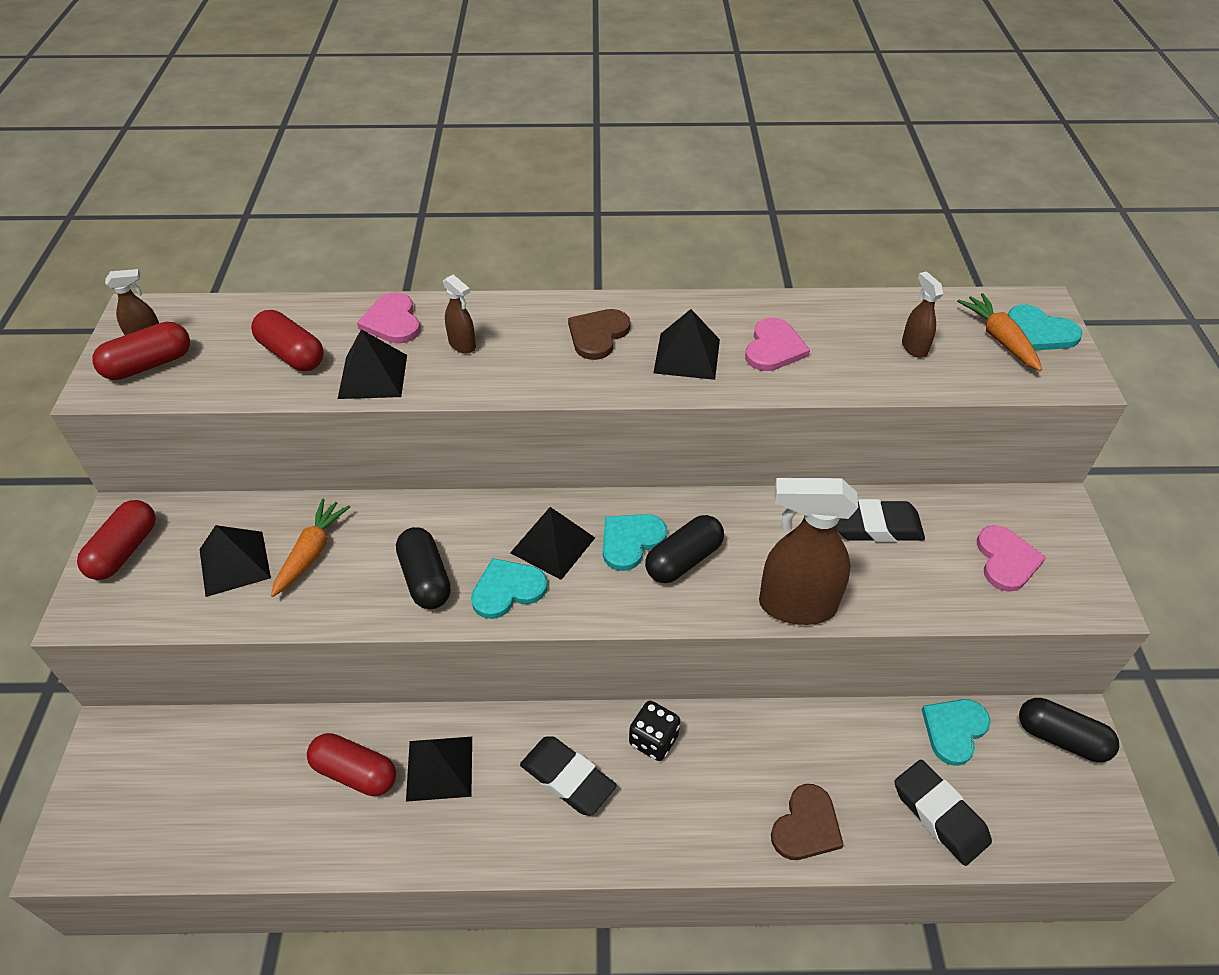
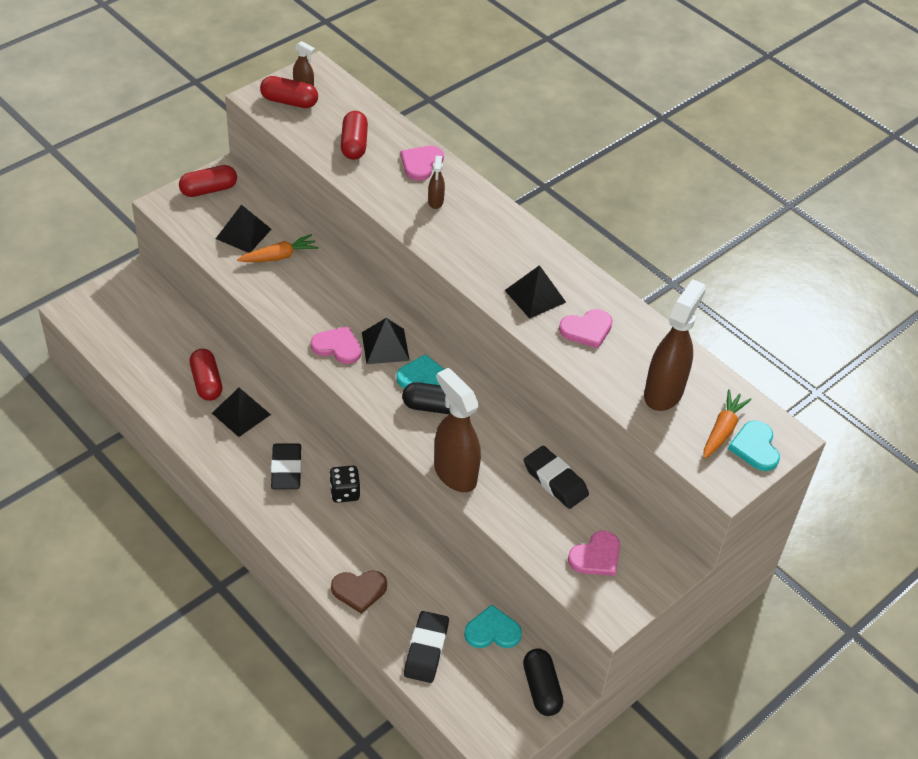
camera: 45 degrees right, 0 degrees up
black pyramid [338,329,407,399] -> none
black capsule [396,527,451,609] -> none
turquoise heart [471,558,548,619] -> pink heart [311,326,362,364]
brown heart [568,309,630,360] -> none
brown spray bottle [902,271,944,358] -> brown spray bottle [644,279,706,411], size x2.12

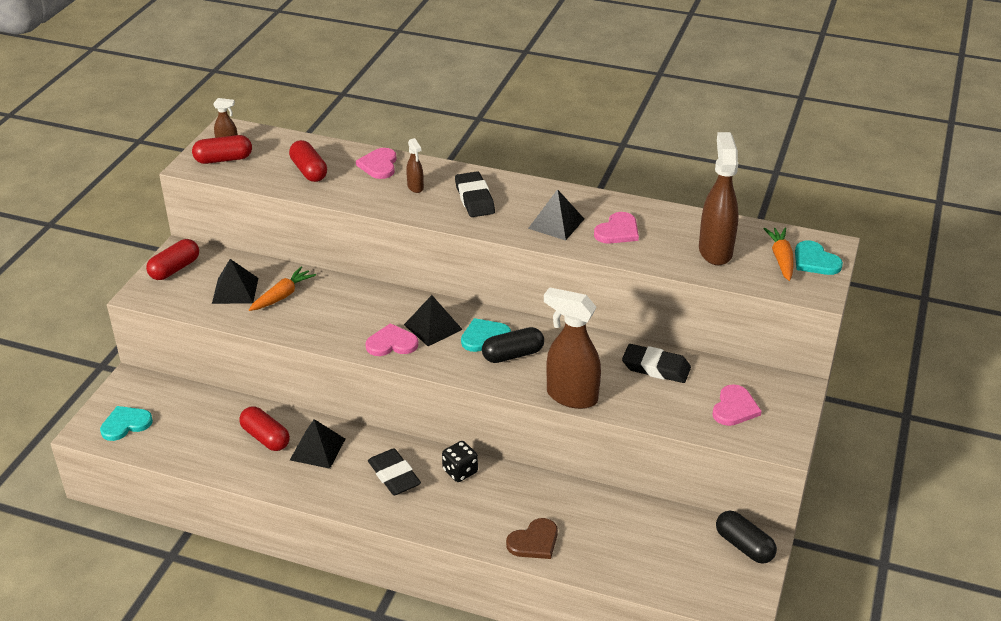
camera: 25 degrees left, 10 degrees down
black eraser [404,611,449,683] -> black eraser moved to [455,171,495,217]
turquoise heart [464,605,522,648] -> turquoise heart moved to [100,406,153,441]

